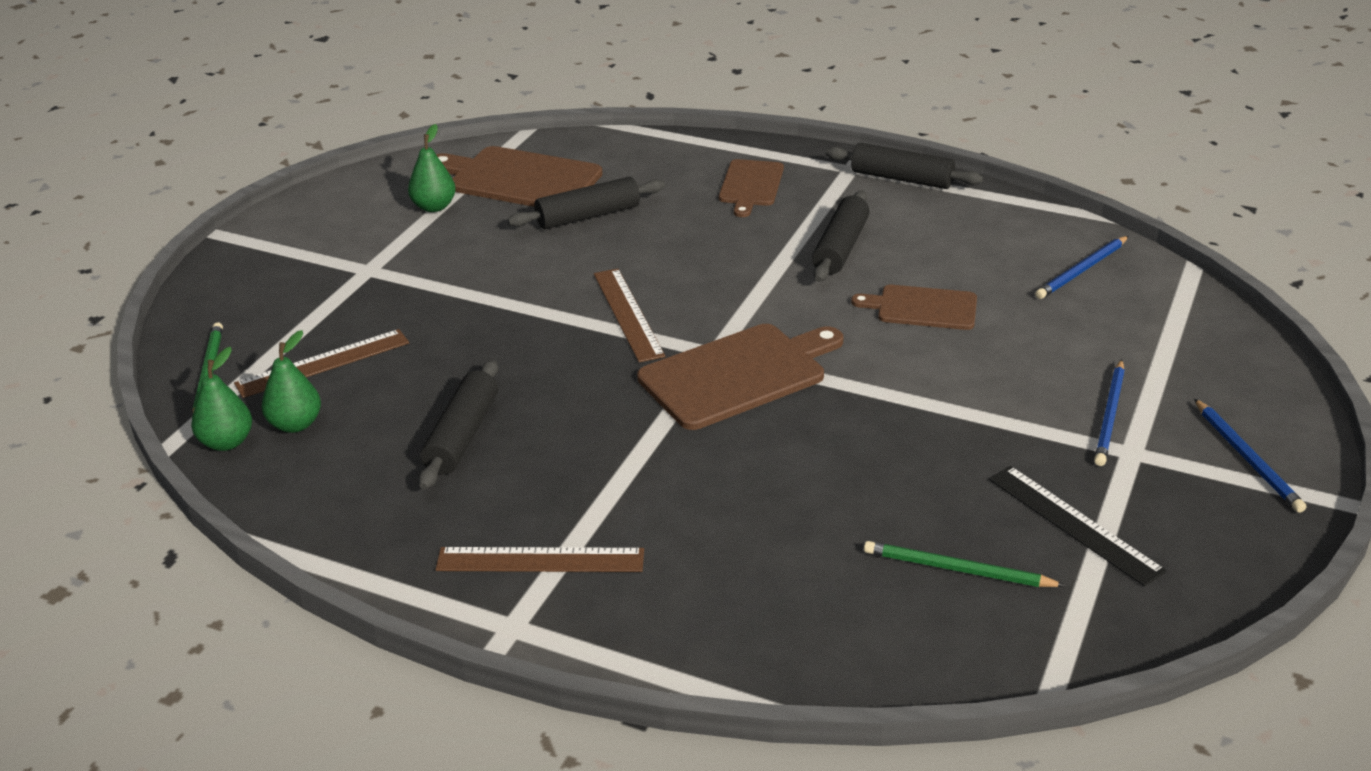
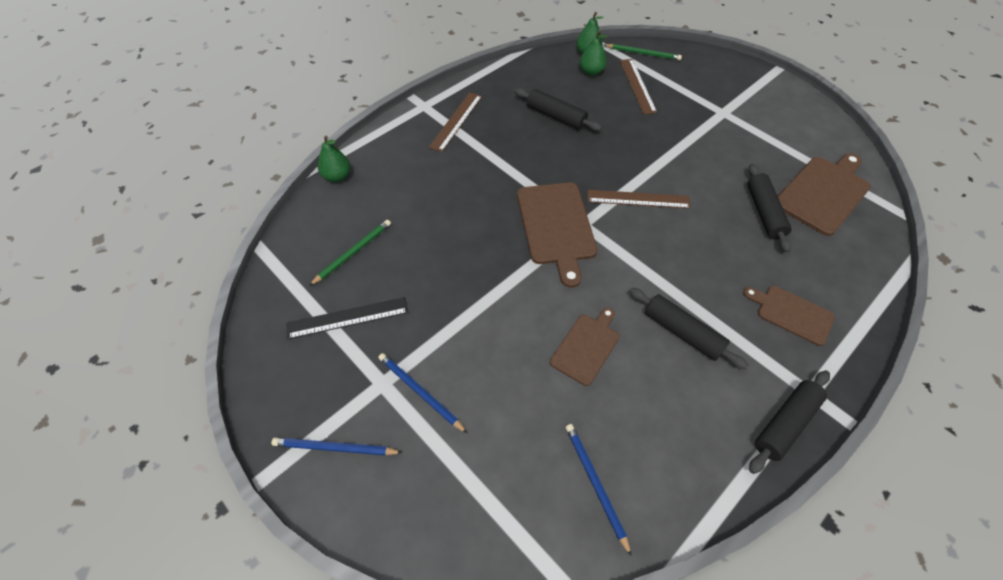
camera: 110 degrees right, 20 degrees up
green pear [408,124,456,212] -> green pear moved to [318,136,350,182]

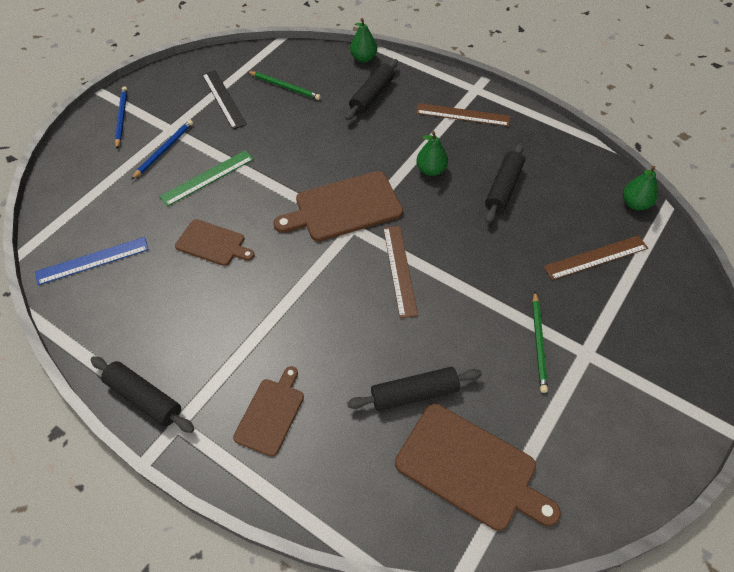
camera: 80 degrees right, 0 degrees up
blue pencil [566,424,632,557] -> blue ruler [35,237,149,285]
green pear [580,30,608,76] -> green pear moved to [417,131,448,176]
green pencil [604,44,682,60] -> green pencil moved to [532,292,548,393]
black rolling pin [629,288,748,369] -> black rolling pin moved to [345,59,398,120]
none -> green ruler [159,150,254,207]

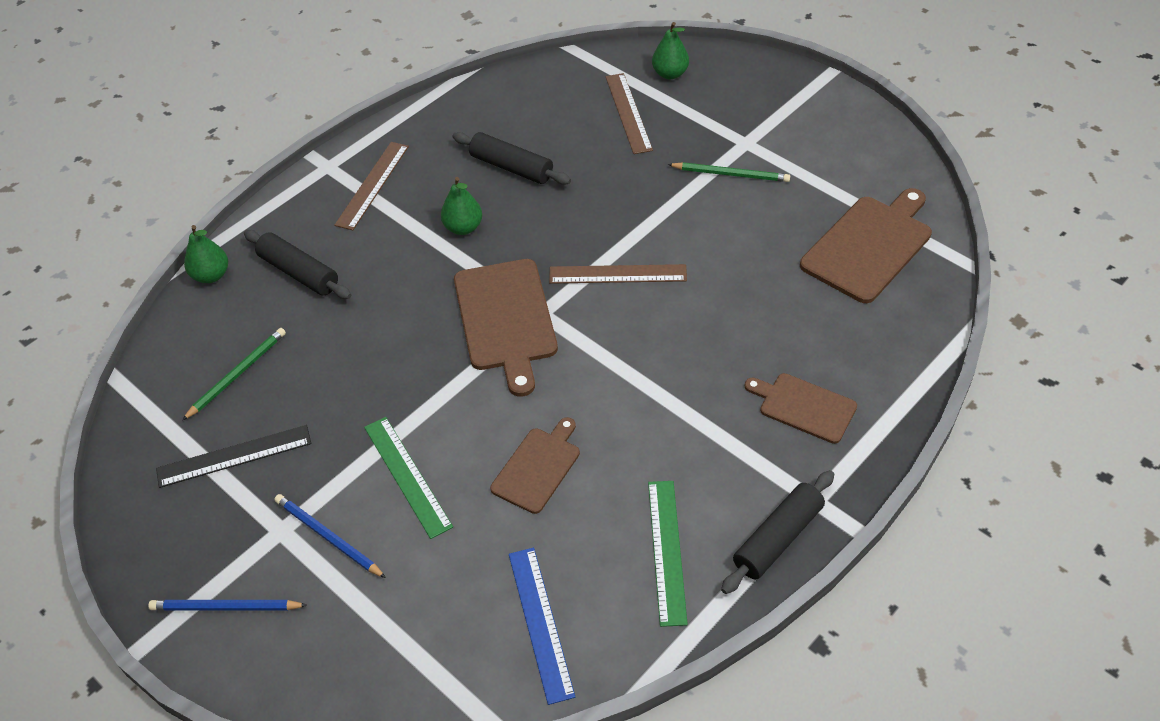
camera: 80 degrees left, 5 degrees down
black rolling pin [347,367,482,411] -> none
green pear [623,166,658,210] -> green pear moved to [652,22,689,79]
none -> green ruler [648,481,688,627]

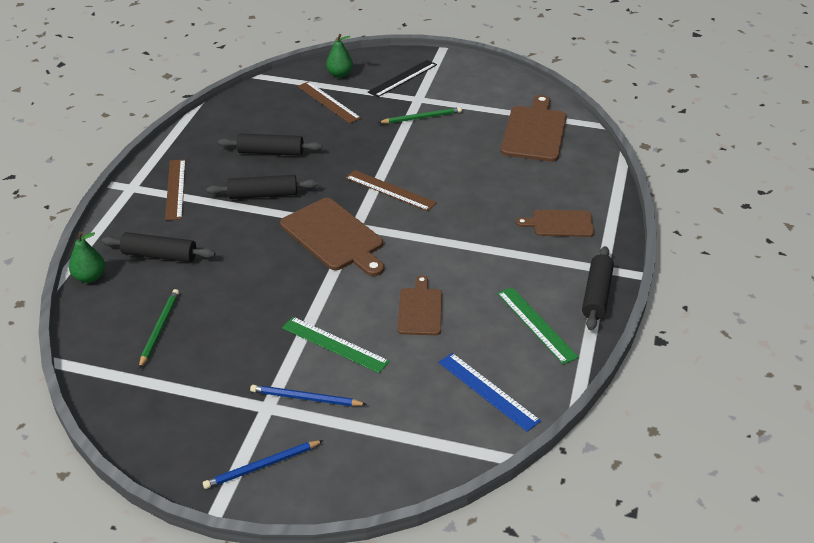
camera: 30 degrees left, 10 degrees down
black ruler [156,425,311,488] -> black ruler moved to [368,60,437,97]
green pear [441,177,482,235] -> black rolling pin [207,175,318,199]
brown ruler [549,264,687,284] -> brown ruler turned 60 degrees clockwise [345,170,437,211]

